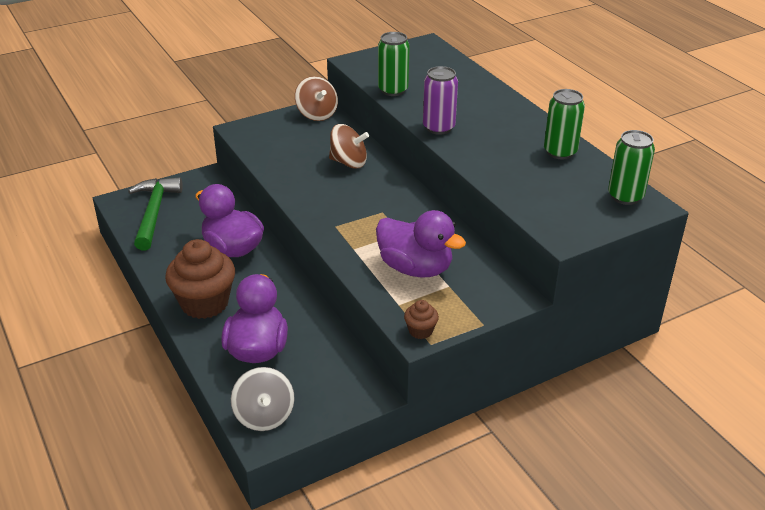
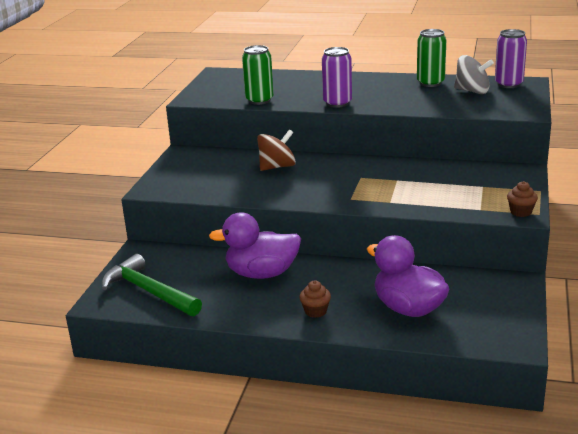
camera: 45 degrees left, 10 degrees down
brown cupcake [165,239,235,319] -> brown cupcake [299,280,331,318], size x0.45
grey spinning top [231,367,295,431] -> grey spinning top moved to [454,55,494,94]
brown spinning top [295,76,338,121] -> none
purple duck [376,210,466,277] -> none
green can [608,130,655,205] -> purple can [495,29,527,88]

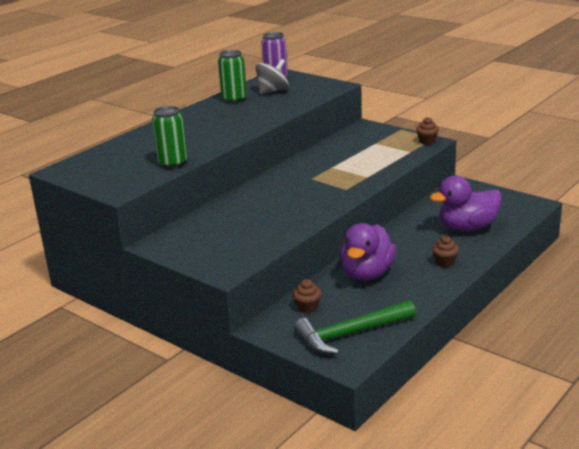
camera: 65 degrees left, 0 degrees up
brown spinning top [257,129,296,171] -> none
purple can [322,47,352,108] -> none
none -> brown cupcake [293,279,321,313]

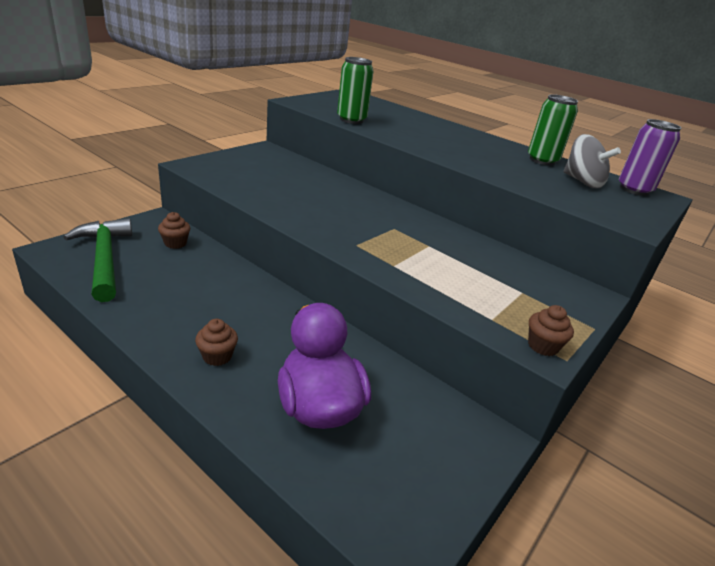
camera: 85 degrees right, 5 degrees up
purple duck [340,223,397,281] -> none

